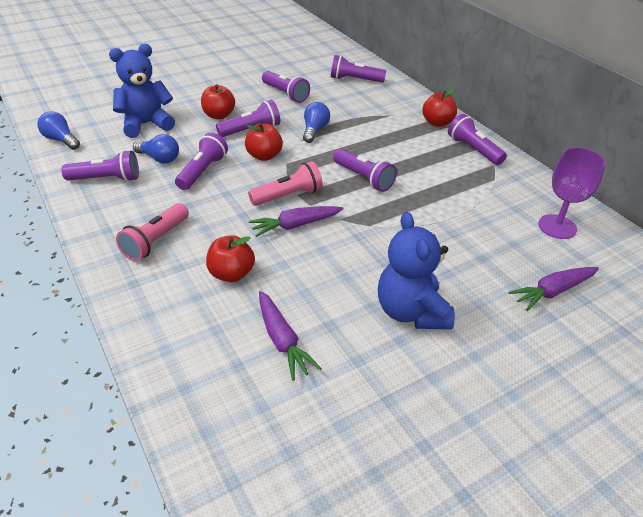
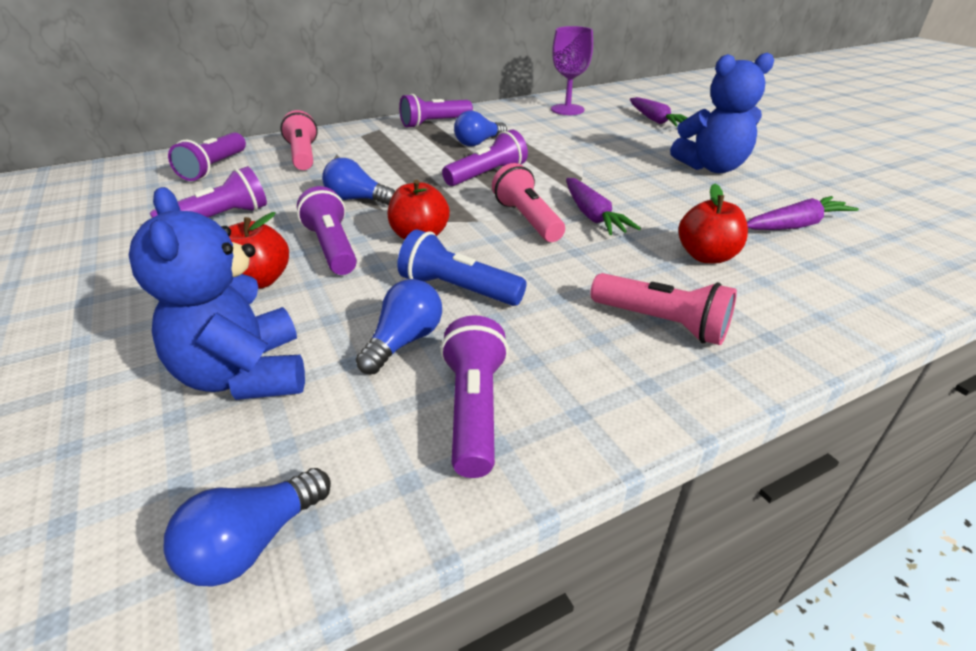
camera: 85 degrees left, 5 degrees down
purple flashlight [175,132,228,190] -> blue flashlight [397,229,527,306]
red apple [422,87,457,127] -> none
none -> pink flashlight [280,110,318,170]
none -> blue light bulb [454,111,507,146]

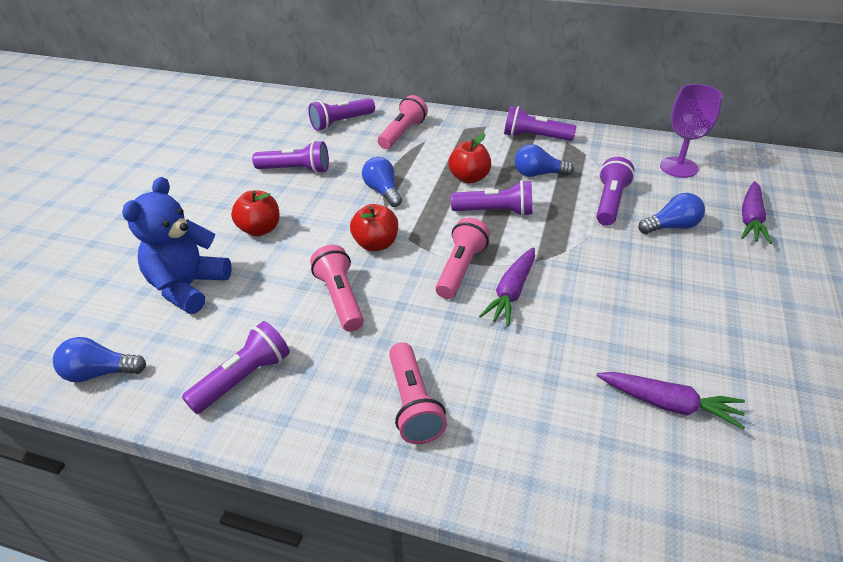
camera: 45 degrees right, 5 degrees up
purple flashlight [297,186,357,275] -> purple flashlight moved to [596,157,635,226]
blue light bulb [356,279,442,374] -> blue light bulb moved to [638,193,705,234]
blue flashlight [397,229,527,306] -> pink flashlight [310,245,364,332]
blue teddy bear [670,53,774,173] -> none
red apple [678,184,748,263] -> red apple moved to [448,133,491,183]

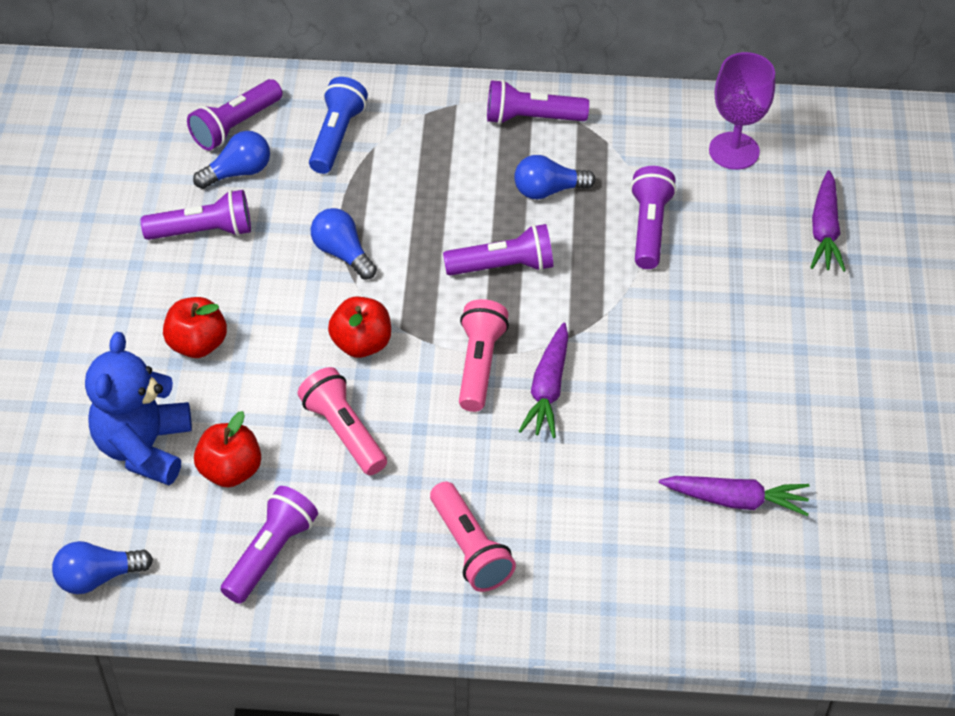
camera: 15 degrees left, 10 degrees up
pink flashlight [378,95,428,149] -> blue flashlight [309,77,368,174]
red apple [448,133,491,183] -> red apple moved to [194,411,261,488]
blue light bulb [638,193,705,234] -> blue light bulb moved to [193,131,270,189]

